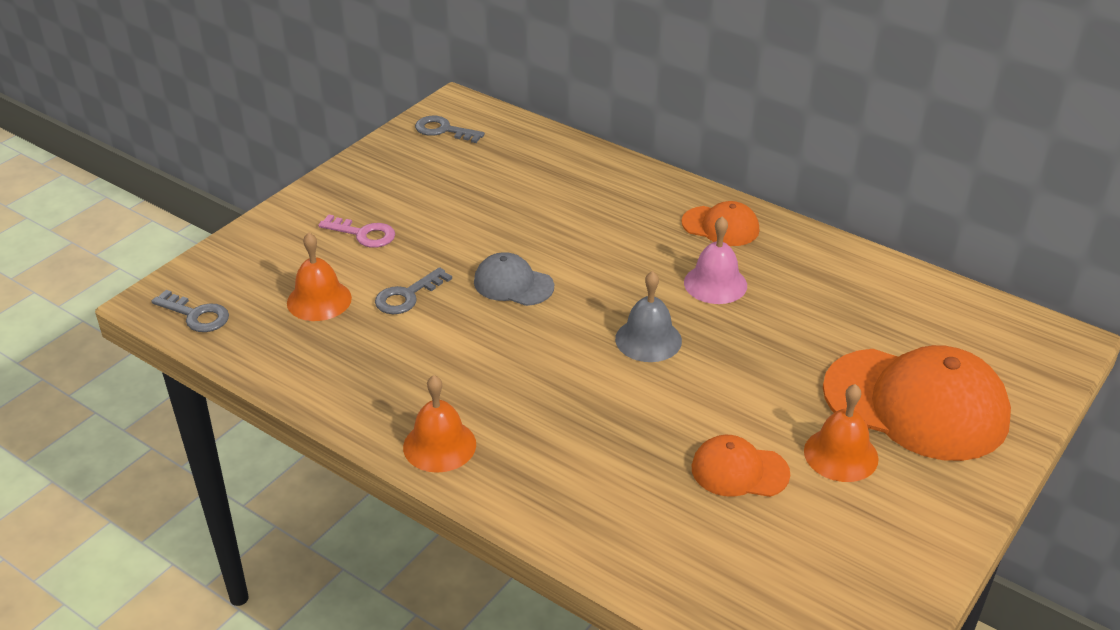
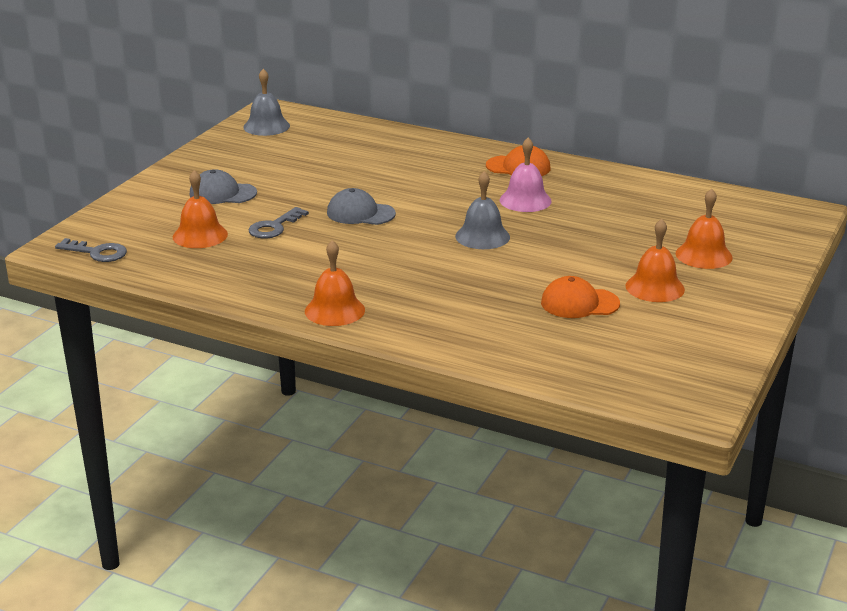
camera: 10 degrees left, 10 degrees down
pink key [318,214,395,248] -> grey cap [190,170,257,204]
grey key [415,116,485,143] -> grey bell [243,69,290,136]
orange cap [823,345,1011,461] -> orange bell [676,188,733,269]

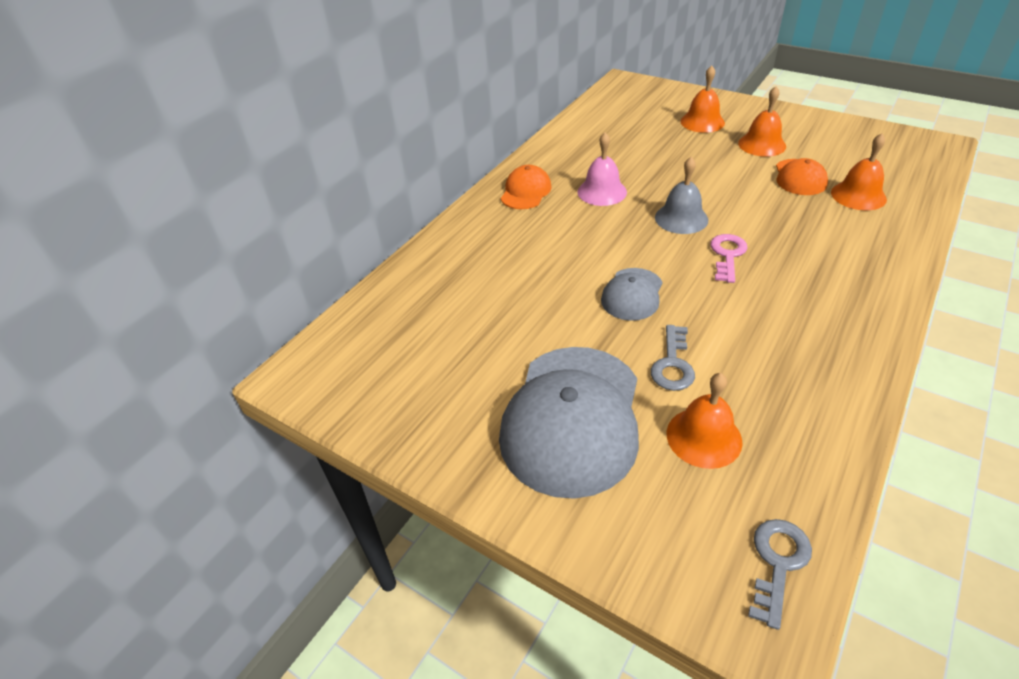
camera: 80 degrees left, 15 degrees up
grey cap [190,170,257,204] -> grey cap [499,347,639,499], size x1.99
grey bell [243,69,290,136] -> none
grey key [249,207,309,239] -> grey key turned 60 degrees clockwise [651,325,695,391]
orange bell [305,240,365,326] -> orange bell moved to [831,133,887,210]
none -> pink key [710,234,748,283]

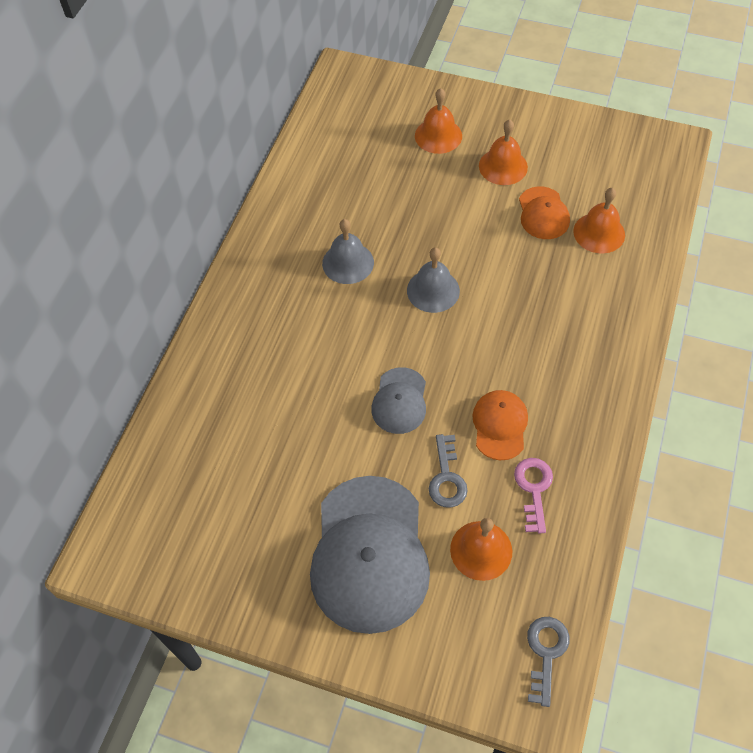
camera: 15 degrees left, 15 degrees up
orange cap [501,165,552,209] -> orange cap moved to [472,390,528,460]
pink bell [577,132,627,206] -> grey bell [322,219,374,284]
pink key [710,234,748,283] -> pink key moved to [514,458,553,533]

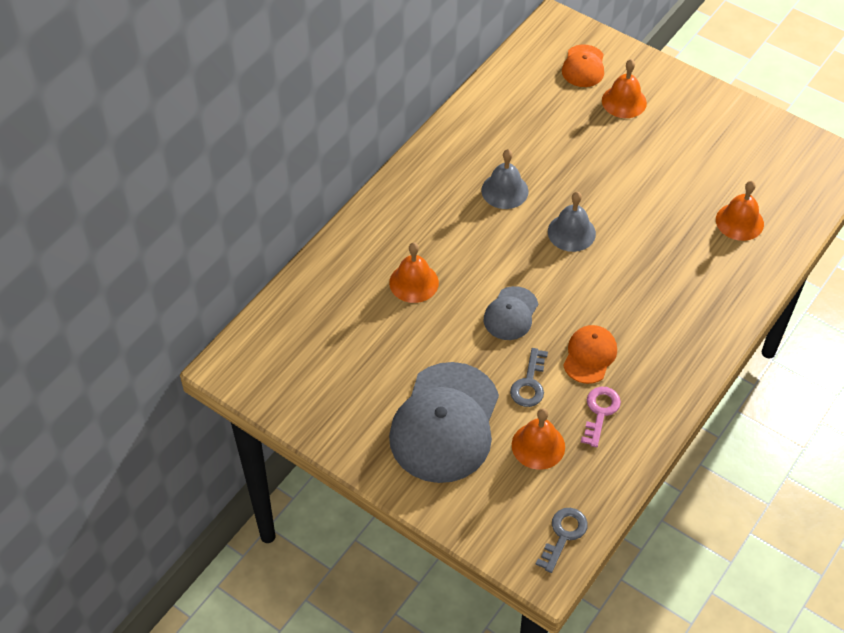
camera: 15 degrees right, 5 degrees down
orange bell [479,119,528,185] -> orange bell moved to [389,242,439,303]
orange cap [519,186,570,239] -> orange cap moved to [562,45,604,87]

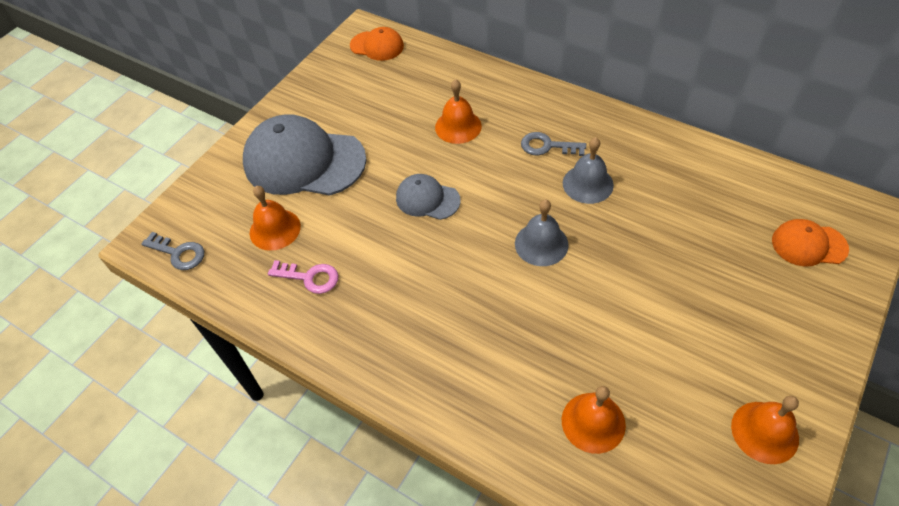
camera: 90 degrees right, 0 degrees up
grey key [510,348,548,407] -> grey key moved to [521,132,586,156]
orange cap [563,325,617,384] -> orange cap moved to [350,27,404,61]
orange bell [602,59,647,118] -> orange bell moved to [731,395,799,464]

